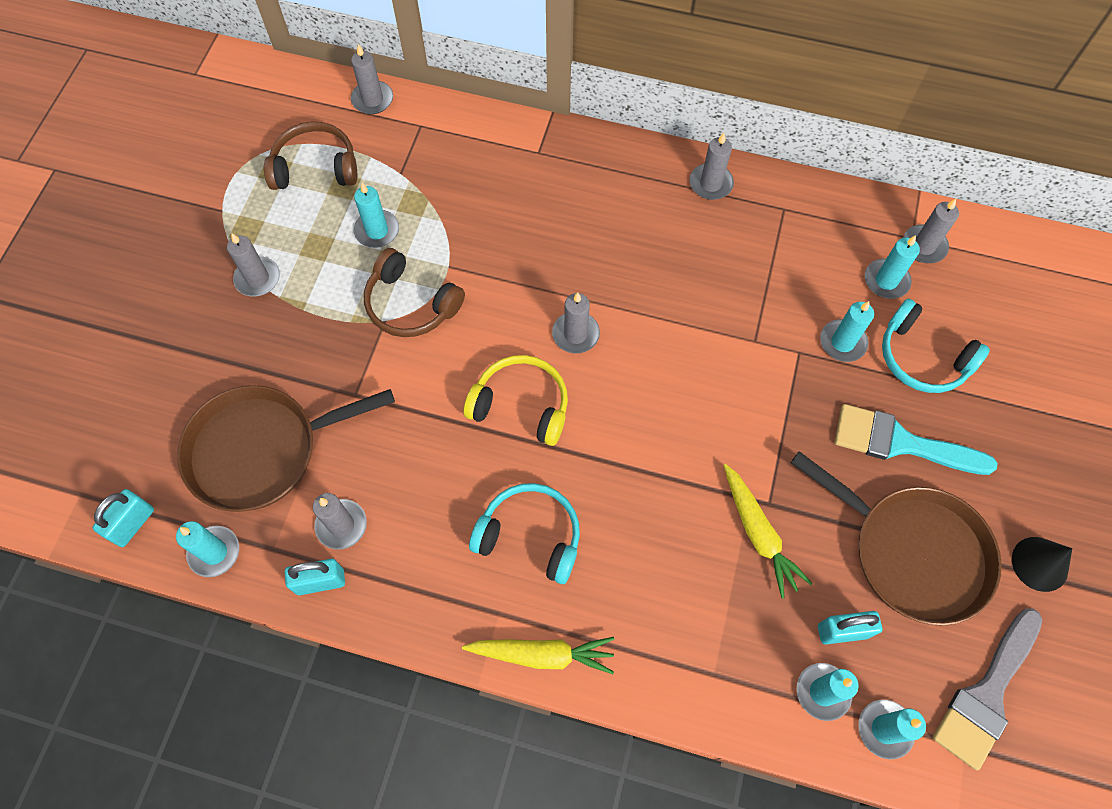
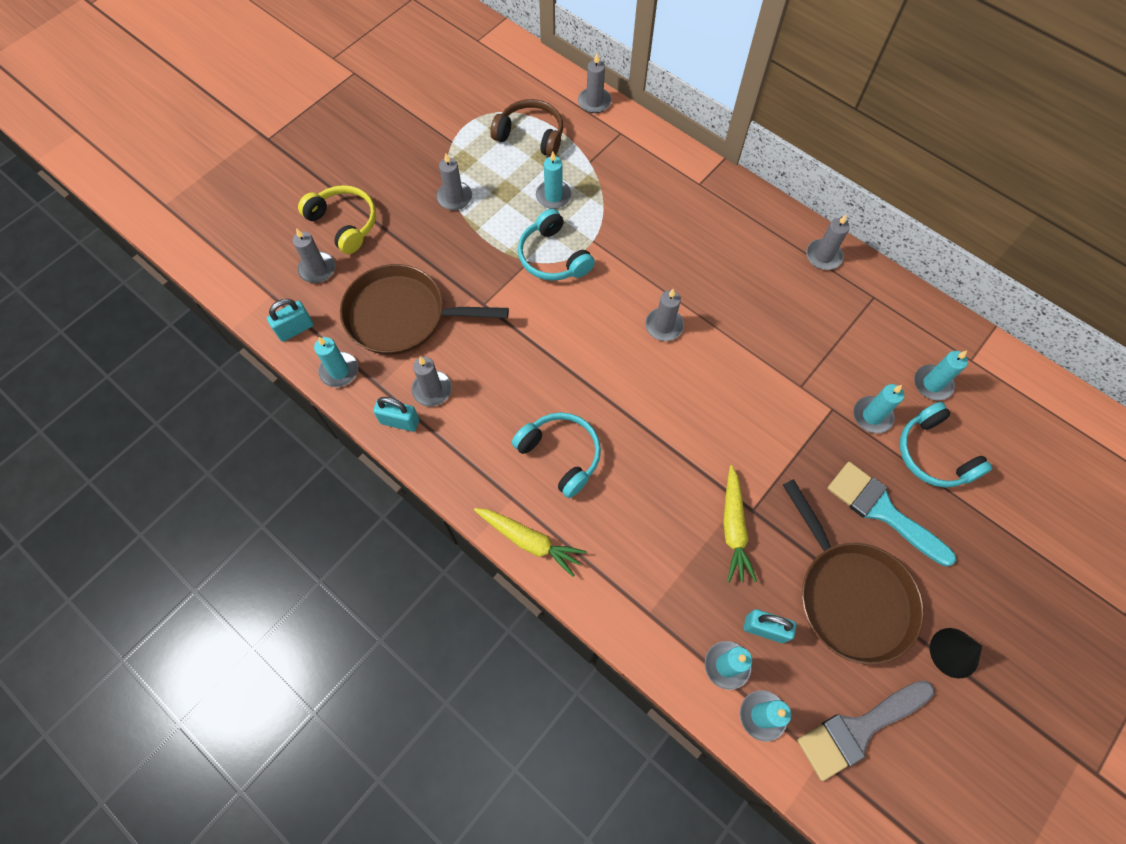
camera: 25 degrees right, 0 degrees up
brown headphones [364,248,465,337] -> turquoise headphones [518,209,595,281]
yellow headphones [464,355,568,446] -> yellow headphones moved to [298,185,376,254]
grey candle [903,199,959,263] -> grey candle moved to [293,228,335,283]

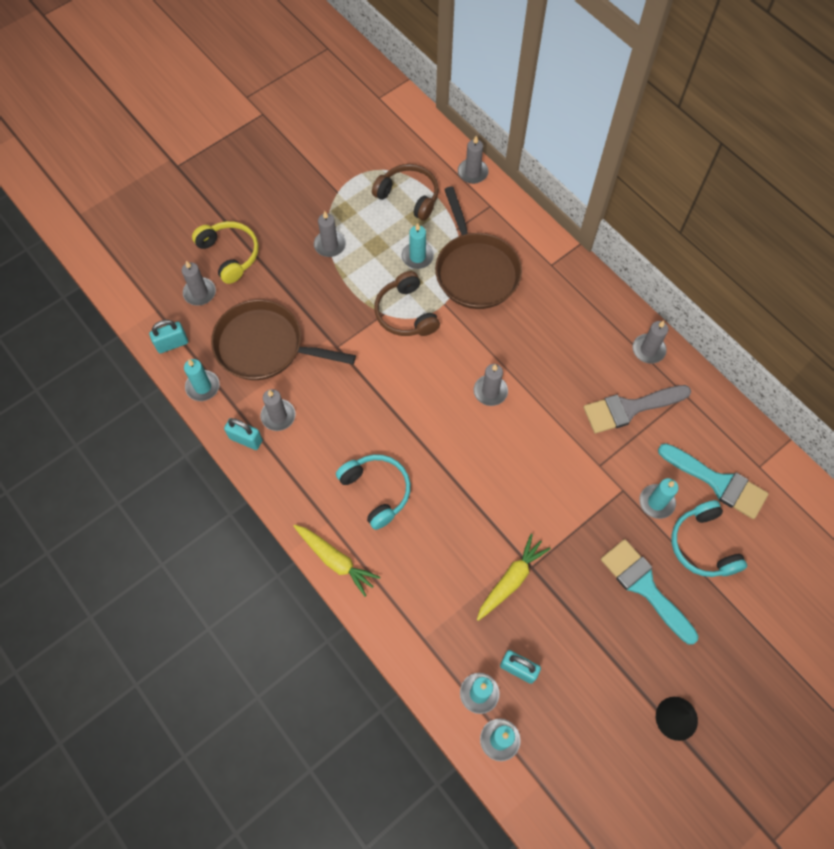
camera: 10 degrees right, 0 degrees up
turquoise headphones [518,209,595,281] -> brown headphones [374,271,440,336]
yellow carrot [723,465,757,583] -> yellow carrot turned 150 degrees counterclockwise [477,534,551,621]
brown pan [783,479,924,665] -> brown pan moved to [435,186,522,309]
grey brush [797,680,934,781] -> grey brush moved to [584,385,691,434]
turquoise candle [914,351,968,400] -> turquoise brush [658,443,769,519]

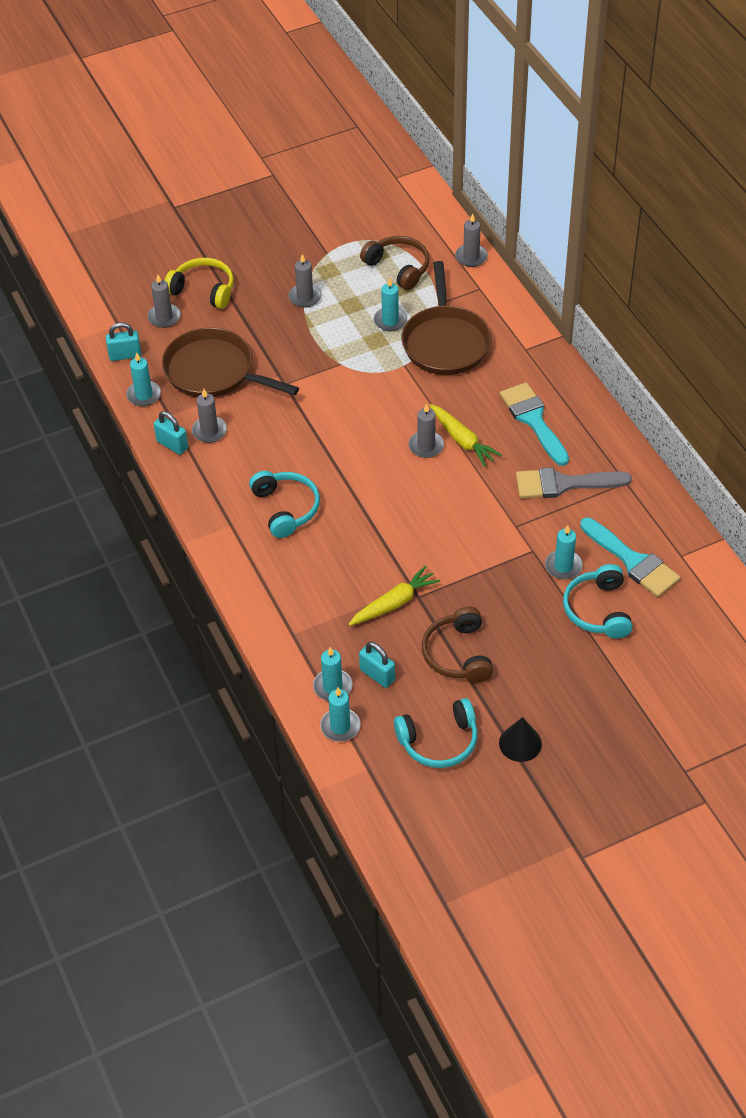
camera: 15 degrees right, 15 degrees down
yellow headphones [192,221,259,284] -> yellow headphones turned 45 degrees counterclockwise [165,258,234,309]
yellow carrot [294,525,380,597] -> yellow carrot moved to [429,404,502,467]
brown headphones [374,271,440,336] -> brown headphones moved to [422,607,493,682]
turquoise brush [601,539,698,645] -> turquoise brush moved to [500,382,569,466]
grey candle [633,321,668,364] -> none
none -> turquoise headphones [394,698,478,768]

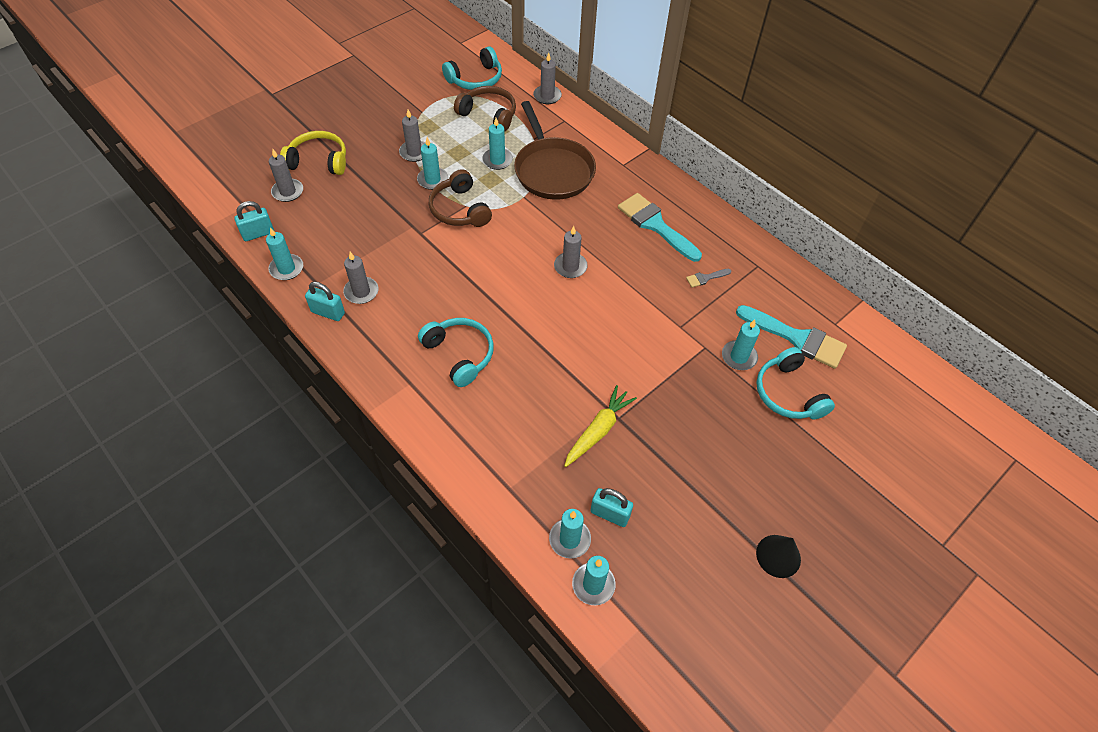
camera: 20 degrees left, 5 degrees up
brown pan [162,328,299,397] -> none
turquoise headphones [394,698,478,768] -> turquoise headphones moved to [442,46,502,90]
brown headphones [422,607,493,682] -> brown headphones moved to [428,169,492,227]
yellow carrot [429,404,502,467] -> none
grey brush [516,467,632,498] -> grey brush [686,269,731,288], size x0.45
none -> turquoise candle [417,137,448,190]

